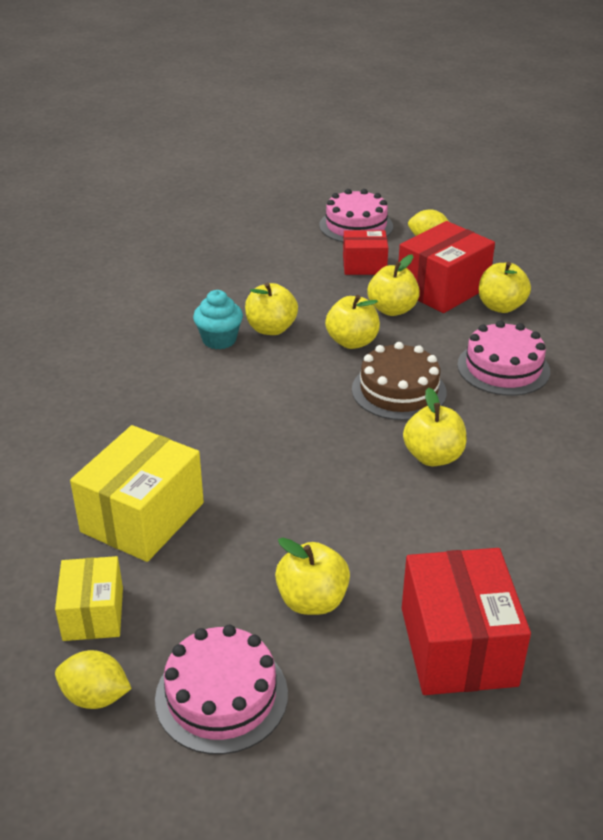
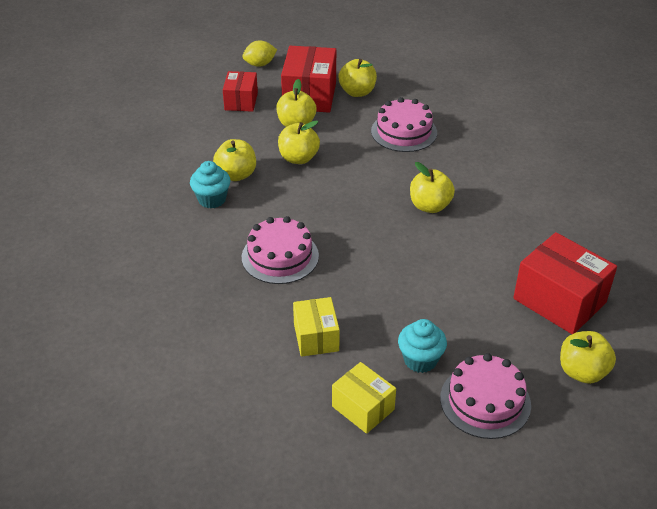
camera: 40 degrees left, 5 degrees up
yellow lemon [55,650,132,709] -> none
yellow box [70,425,204,562] -> yellow box [293,297,340,357], size x0.61
yellow apple [275,538,350,615] -> yellow apple moved to [560,331,616,384]
pink cake [319,189,393,242] -> pink cake moved to [242,216,319,284]
red box [343,230,388,275] -> red box turned 45 degrees counterclockwise [223,71,258,112]
brown cake [352,342,447,420] -> none
none -> turquoise cupcake [398,319,447,373]

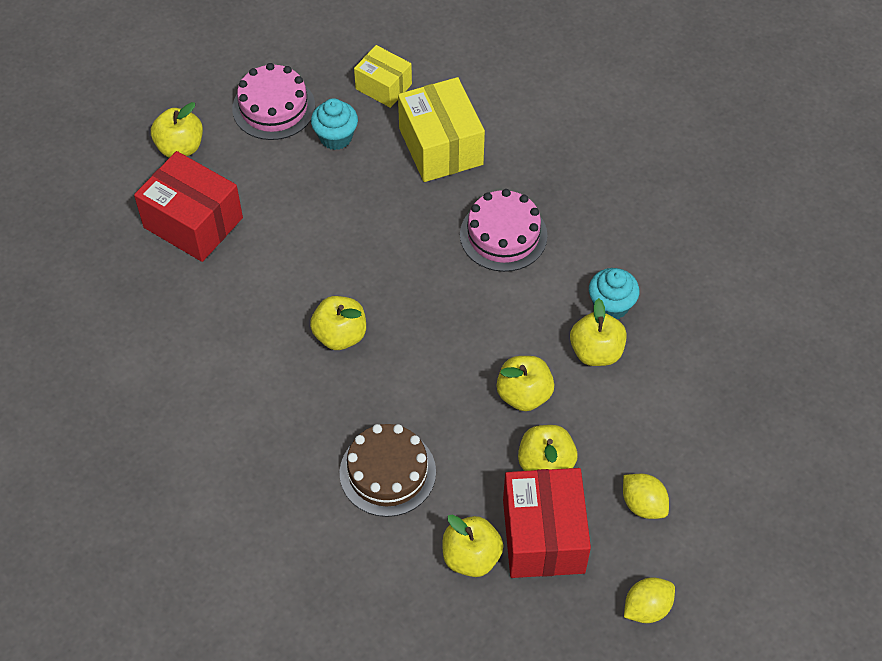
camera: 170 degrees right, 15 degrees up
red box [223,71,258,112] -> yellow lemon [623,474,669,519]
yellow box [293,297,340,357] -> yellow box [398,77,485,182], size x1.65
pink cake [371,97,437,152] -> brown cake [339,424,436,517]

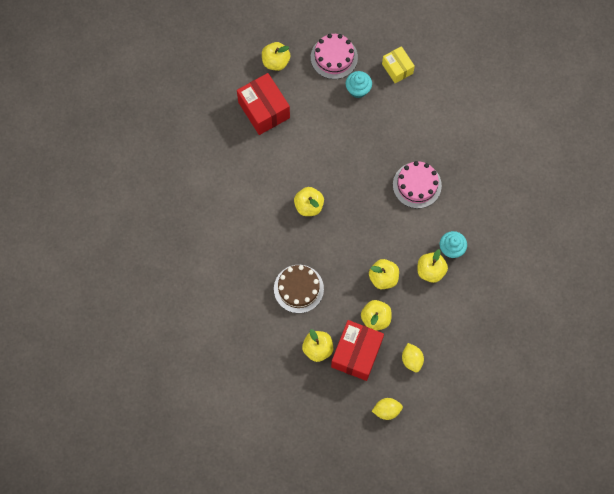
camera: 25 degrees right, 15 degrees up
yellow box [398,77,485,182] -> none

